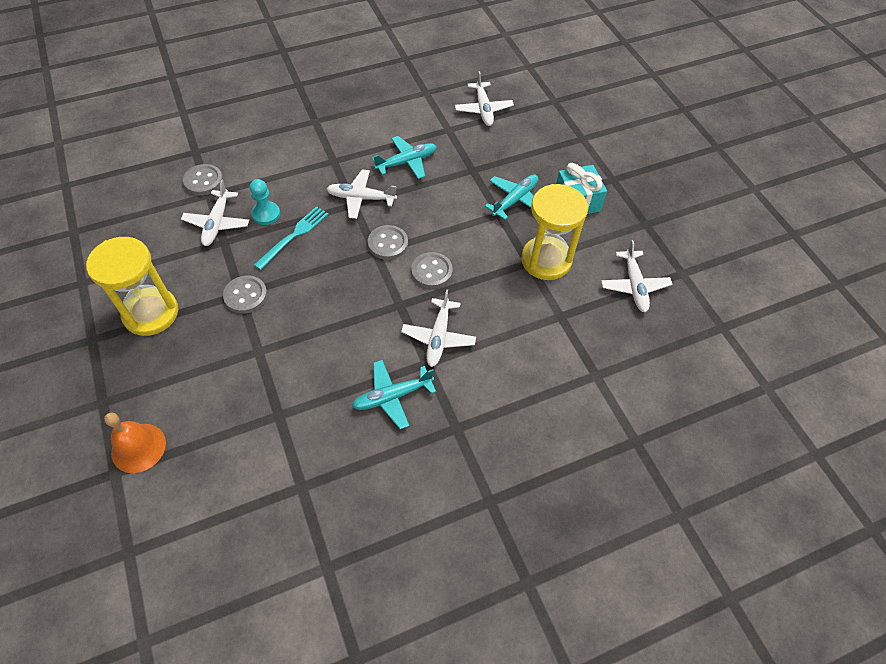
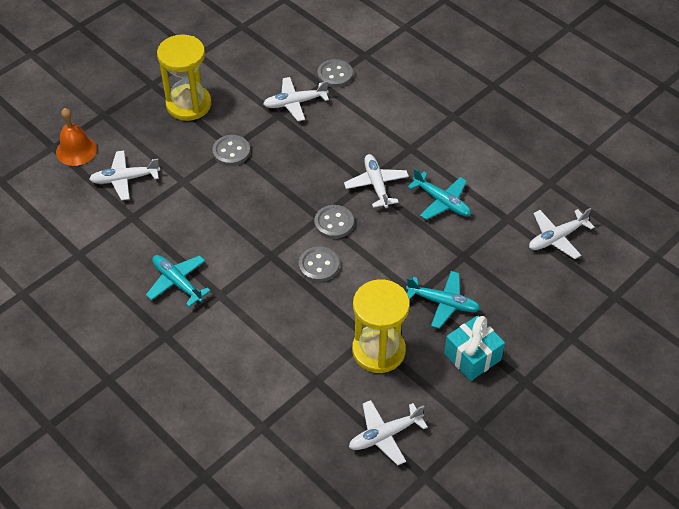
camera: 70 degrees right, 5 degrees down
turquoise pawn [250,179,280,225] -> none
turquoise fork [254,206,328,270] -> none
white plane [401,289,476,367] -> white plane moved to [89,151,160,200]

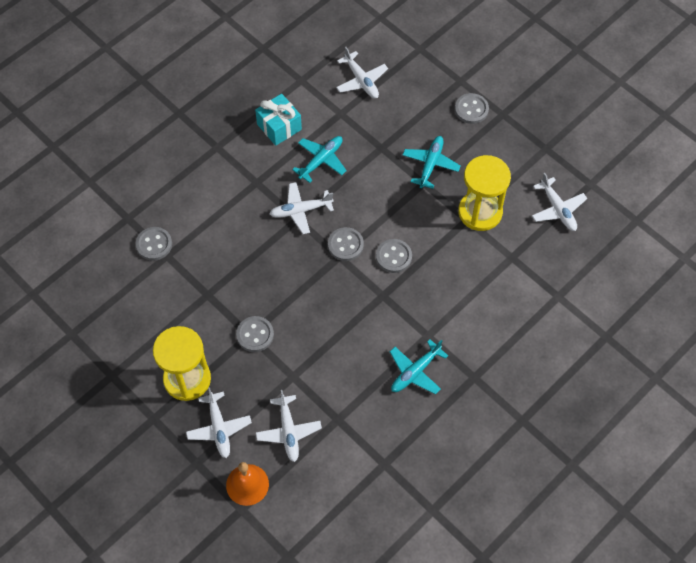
camera: 90 degrees left, 10 degrees up
white plane [263,77,329,121] -> white plane moved to [186,387,252,458]
turquoise gift [444,315,505,381] -> turquoise gift moved to [255,94,302,146]
none -> grey button [455,93,489,124]

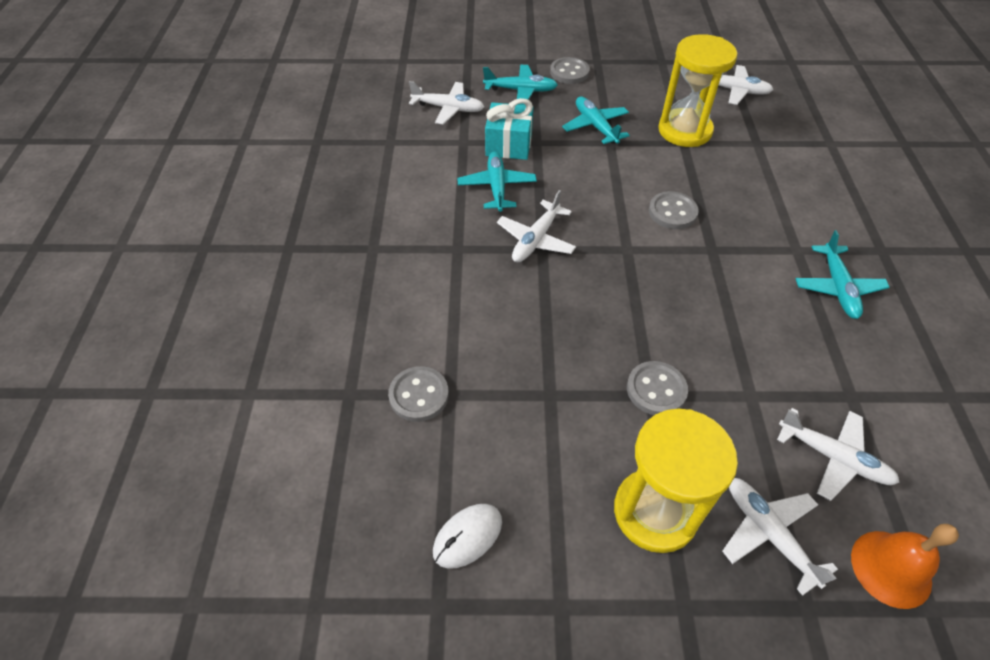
camera: 45 degrees left, 10 degrees down
white plane [186,387,252,458] -> white plane turned 150 degrees counterclockwise [722,478,838,596]
turquoise gift [255,94,302,146] -> turquoise gift moved to [485,98,533,160]
grey button [328,227,364,261] -> none
none -> white mouse [433,504,502,569]
none -> turquoise plane [483,65,558,105]

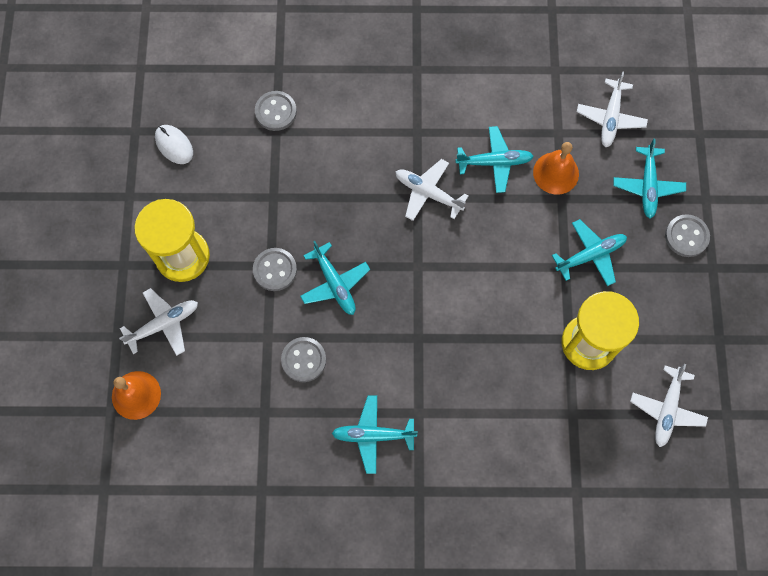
camera: 90 degrees right, 20 degrees up
turquoise gift [485,98,533,160] -> orange bell [533,142,579,195]
grey button [649,191,699,229] -> grey button moved to [281,337,326,382]
white plane [777,408,900,501] -> none
none -> turquoise plane [300,241,370,315]

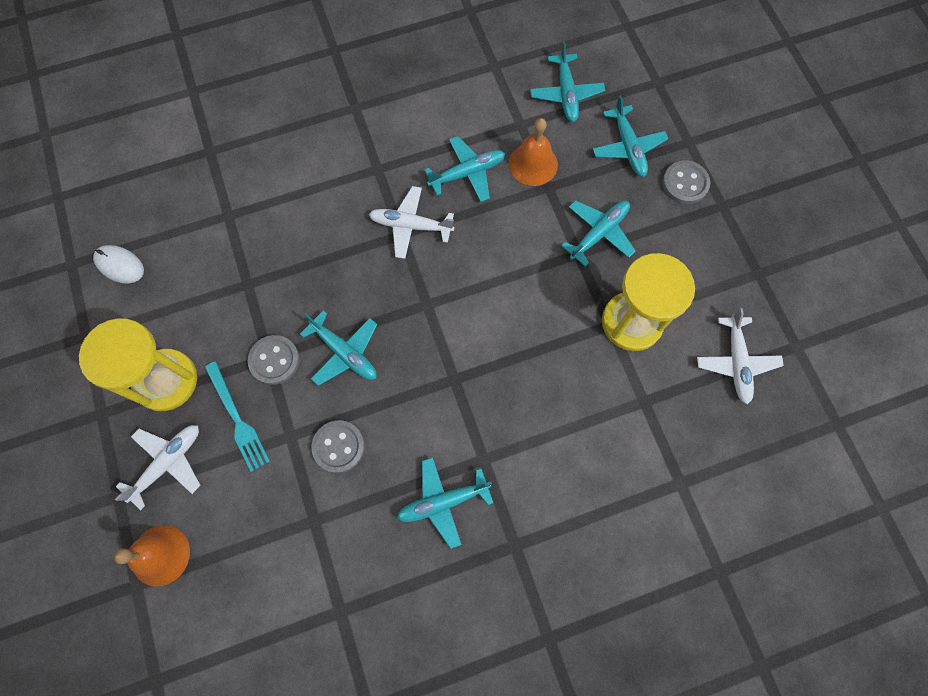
camera: 20 degrees left, 0 degrees up
grey button [255,91,297,131] -> none
white plane [577,71,648,147] -> turquoise plane [530,41,605,122]
none -> turquoise fork [205,362,270,472]

